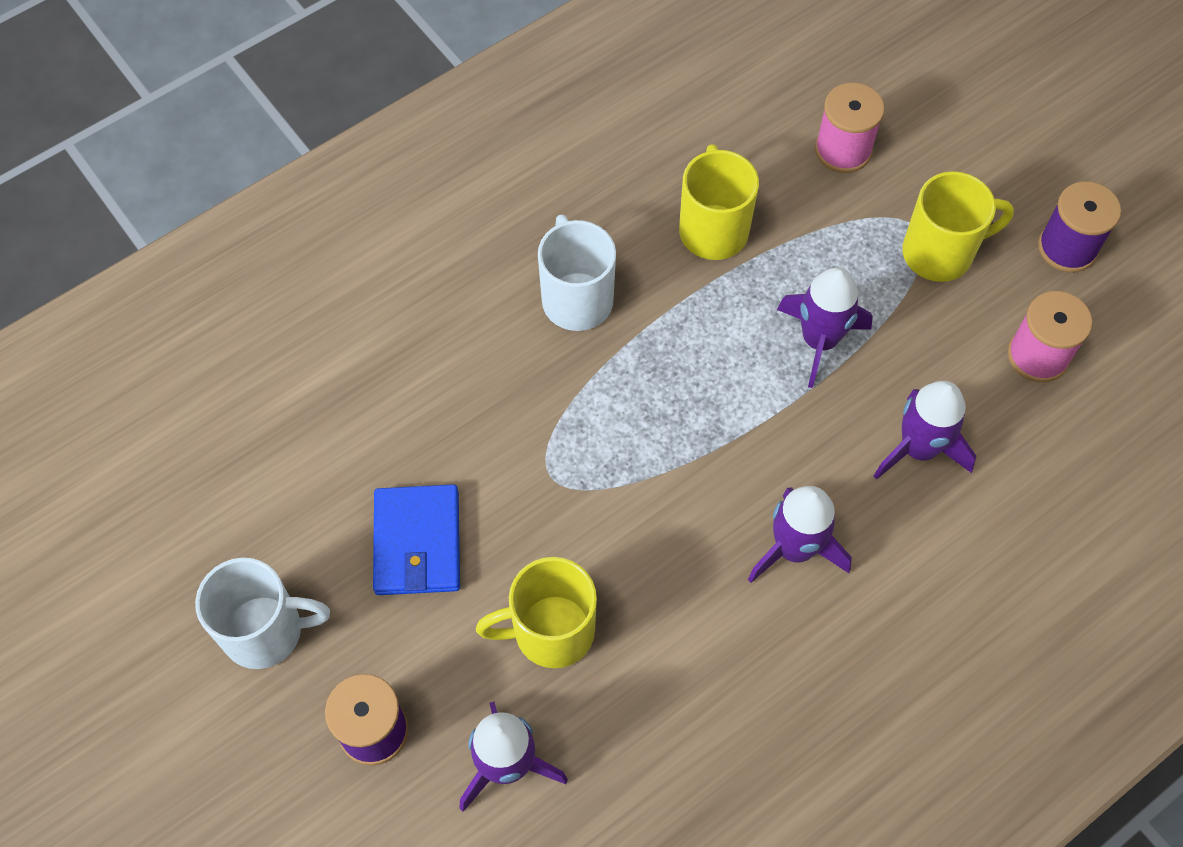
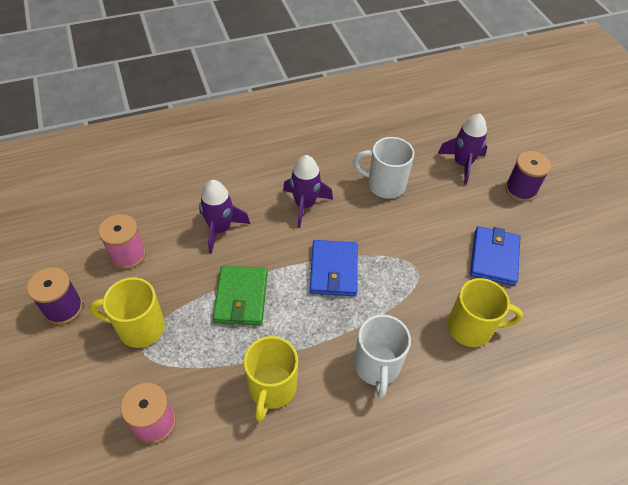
camera: 165 degrees left, 10 degrees down
white mug [195,558,330,669] -> white mug moved to [353,137,414,199]
yellow mug [476,557,597,668] -> yellow mug moved to [448,278,523,347]
purple rocket [777,267,873,388] -> green wallet [213,266,268,325]
none -> blue wallet [310,240,358,296]

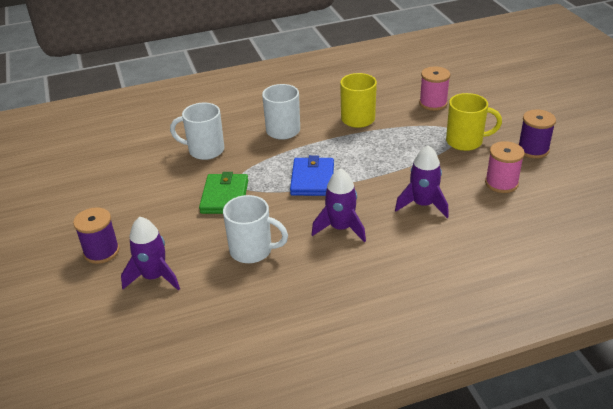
camera: 175 degrees left, 15 degrees down
green wallet [213,266,268,325] -> green wallet moved to [199,172,248,214]
yellow mug [448,278,523,347] -> white mug [170,103,224,160]
blue wallet [470,226,520,286] -> none

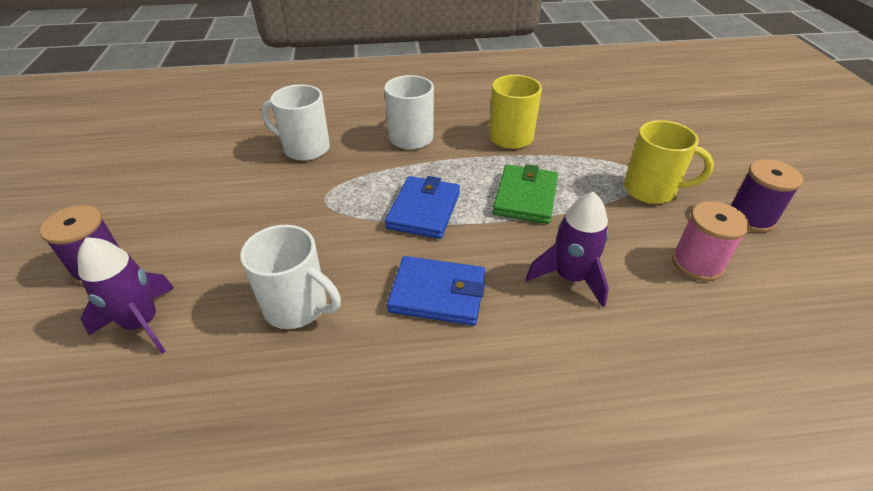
camera: 10 degrees right, 5 degrees up
green wallet [199,172,248,214] -> green wallet moved to [493,164,558,224]
purple rocket [311,168,366,242] -> blue wallet [387,256,485,326]
pink spool [419,67,450,111] -> none

